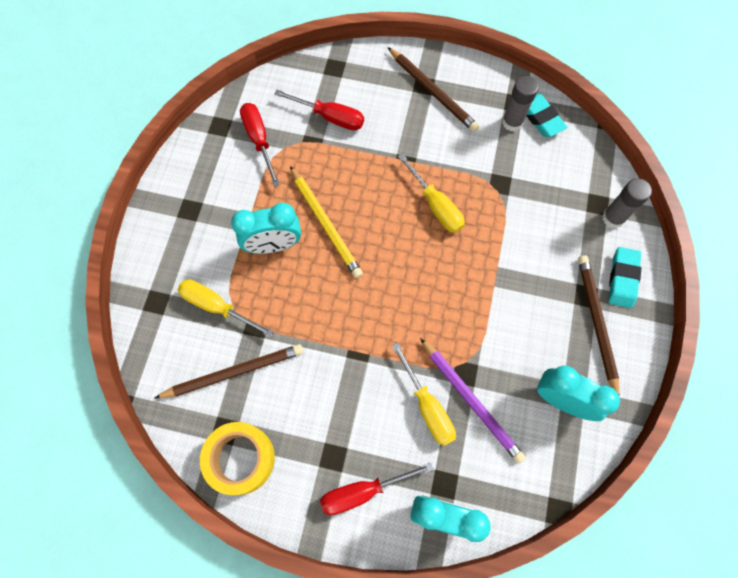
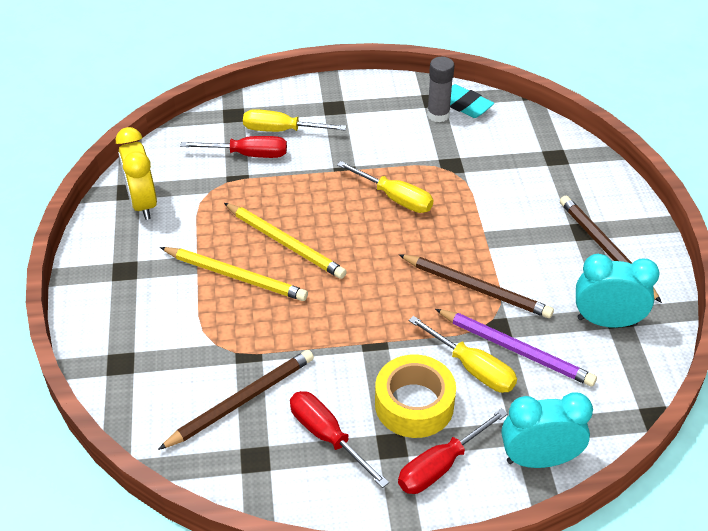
camera: 20 degrees left, 25 degrees down
yellow screwdriver [178,279,274,337] -> yellow screwdriver moved to [243,109,346,132]
yellow tape [200,422,275,495] -> yellow tape moved to [375,354,456,438]
turquoise clock [231,203,301,254] -> yellow pencil [160,247,308,301]
red screwdriver [240,103,280,187] -> red screwdriver moved to [290,391,389,488]
brown pencil [388,47,479,132] -> brown pencil moved to [398,254,554,318]
grey glue stick [602,178,652,228] -> none
turquoise eraser [609,247,641,308] -> none
none -> yellow clock [116,127,157,220]

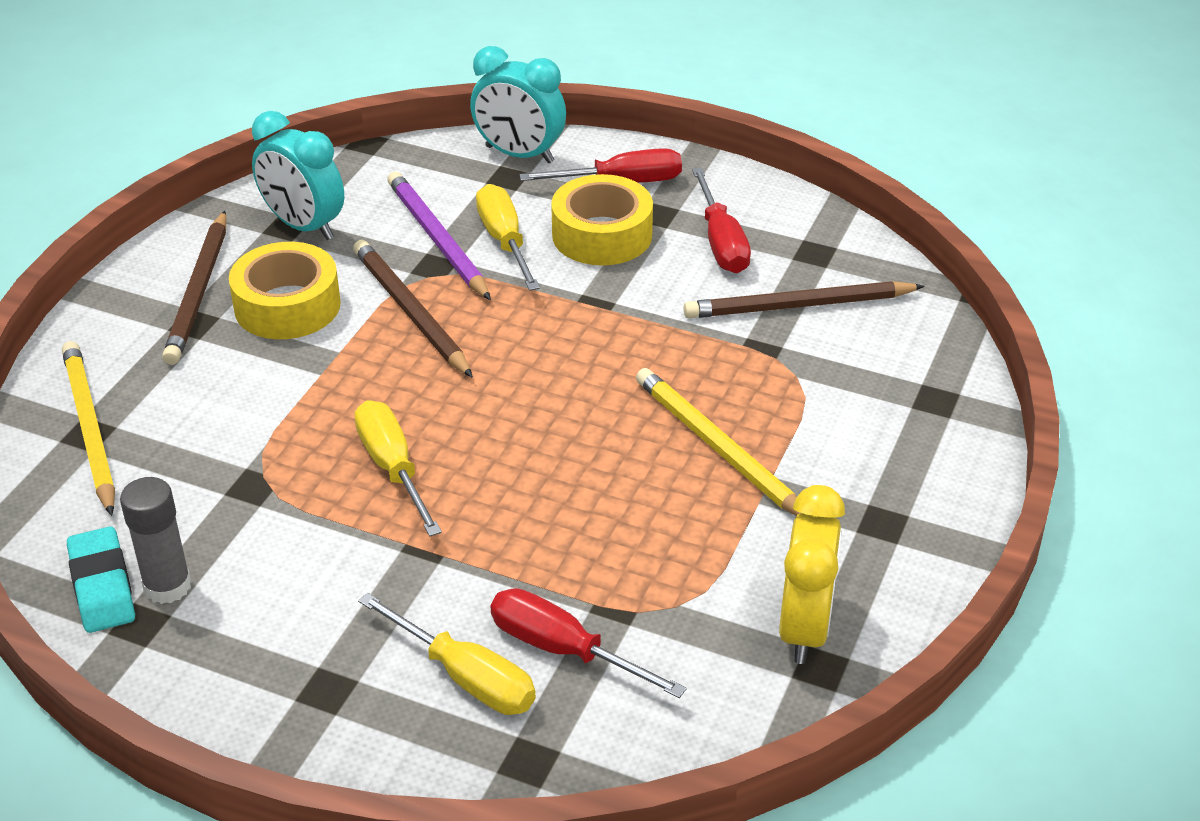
camera: 150 degrees left, 5 degrees down
yellow pencil [224,203,347,279] -> yellow pencil moved to [62,341,115,516]
none -> yellow tape [229,242,341,339]

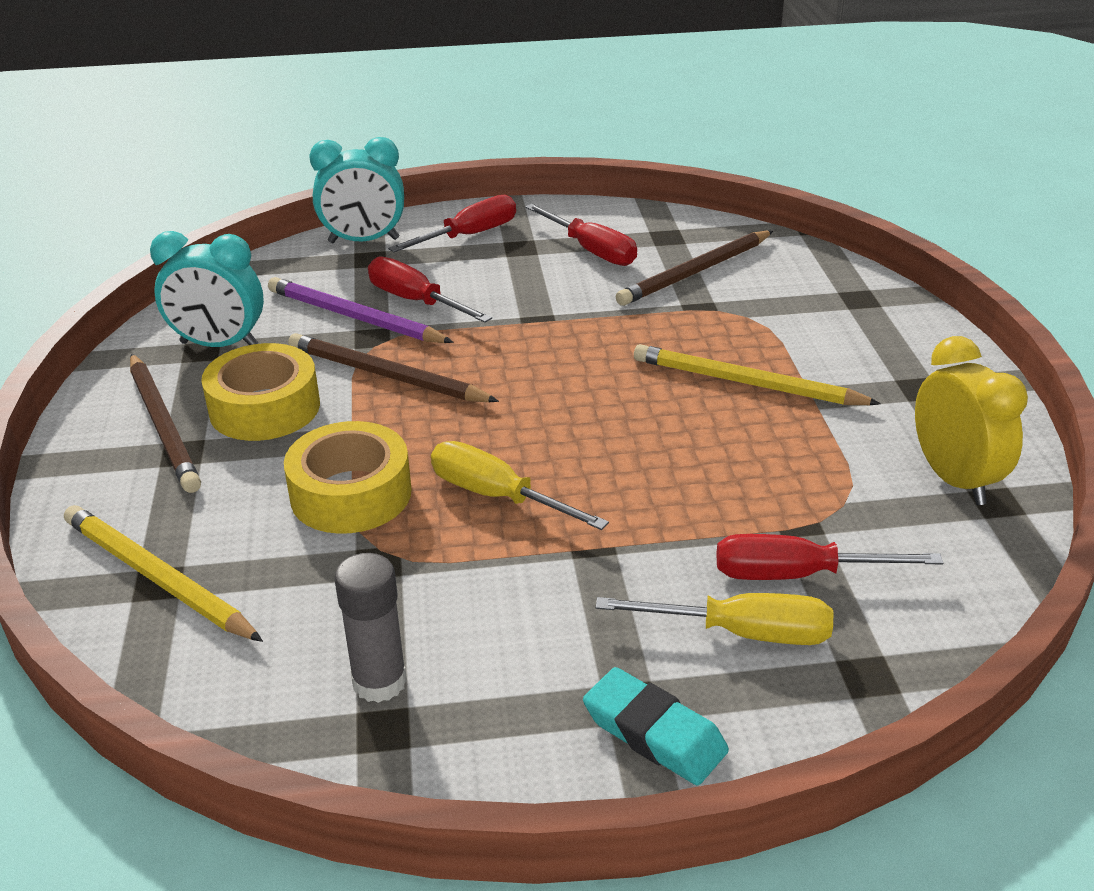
camera: 30 degrees left, 5 degrees down
turquoise eraser [67,526,135,633] -> turquoise eraser moved to [583,667,729,785]
yellow screwdriver [476,184,540,291] -> red screwdriver [368,257,492,323]
yellow tape [551,174,653,266] -> yellow tape moved to [284,421,411,534]

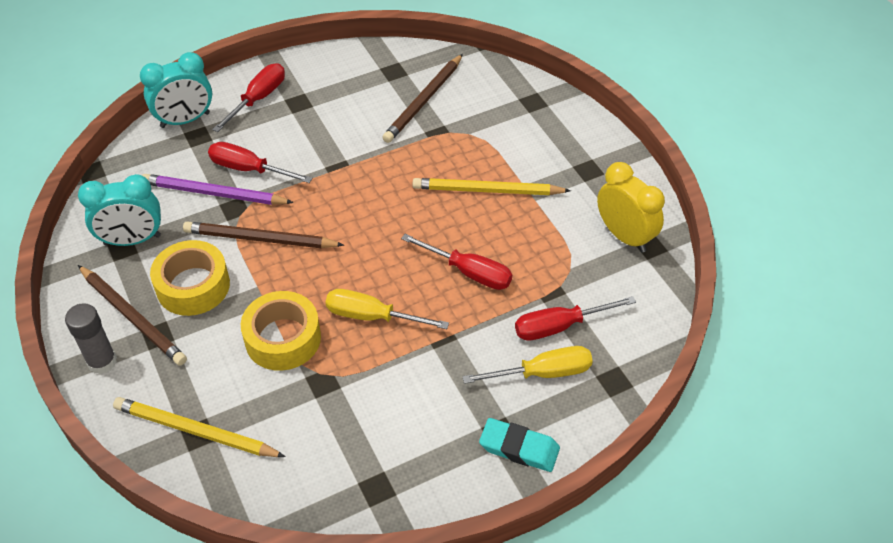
camera: 20 degrees left, 15 degrees up
grey glue stick [334,553,407,703] -> grey glue stick moved to [65,303,117,374]
red screwdriver [525,204,637,266] -> red screwdriver moved to [401,234,512,290]

